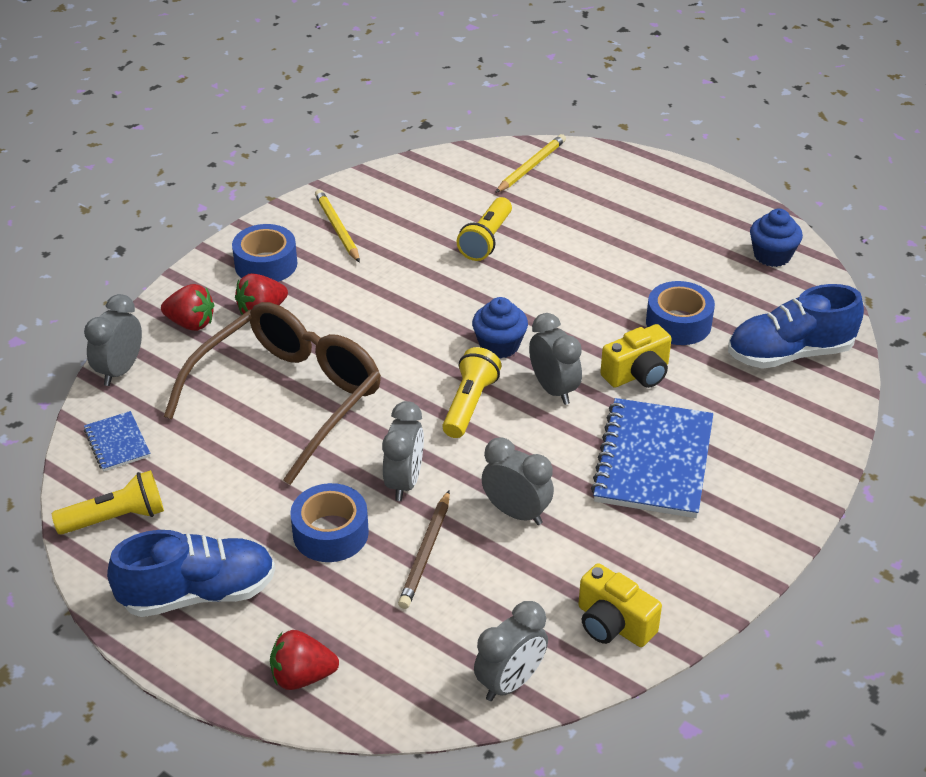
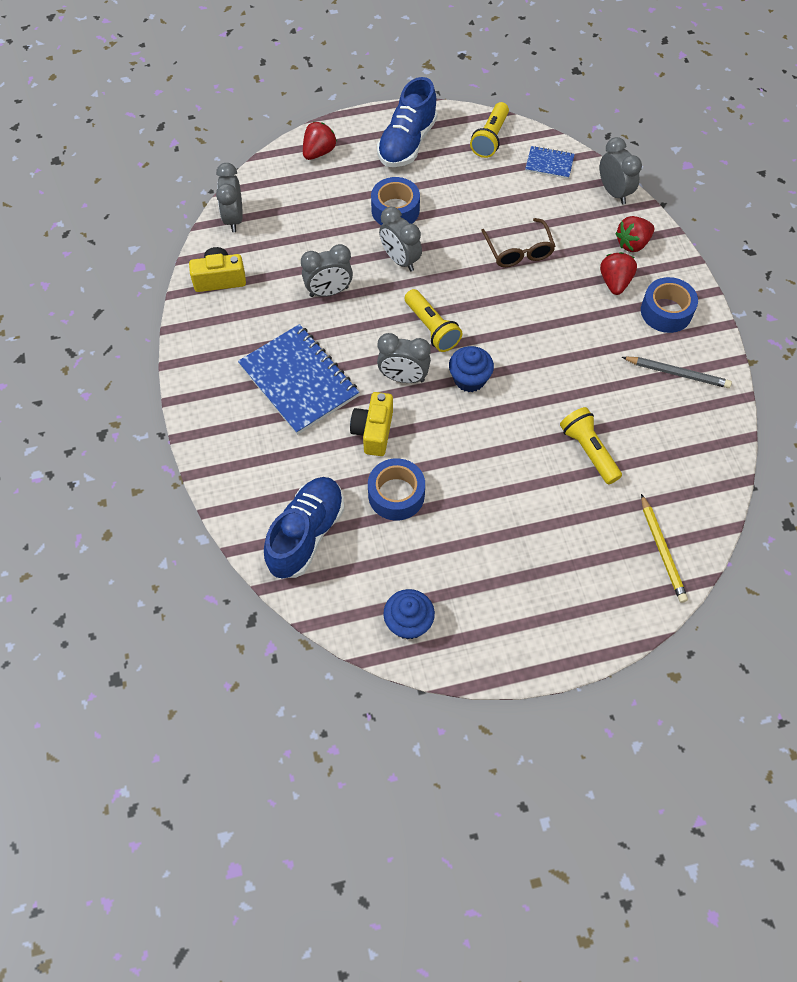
camera: 130 degrees right, 20 degrees up
brown glasses [164,302,381,485] -> brown glasses [481,218,556,267], size x0.51
yellow pencil [315,189,360,263] -> grey pencil [622,357,732,388]
brown pencil [398,490,450,609] -> none

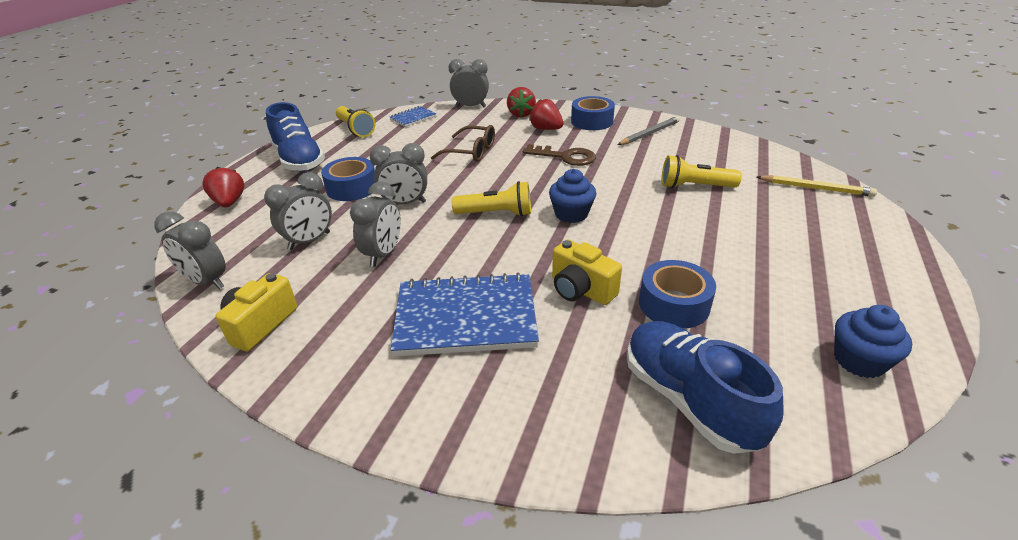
camera: 55 degrees left, 25 degrees down
grey clock [377,333,431,383] -> grey clock moved to [264,172,332,250]
none -> brown key [523,144,596,166]

